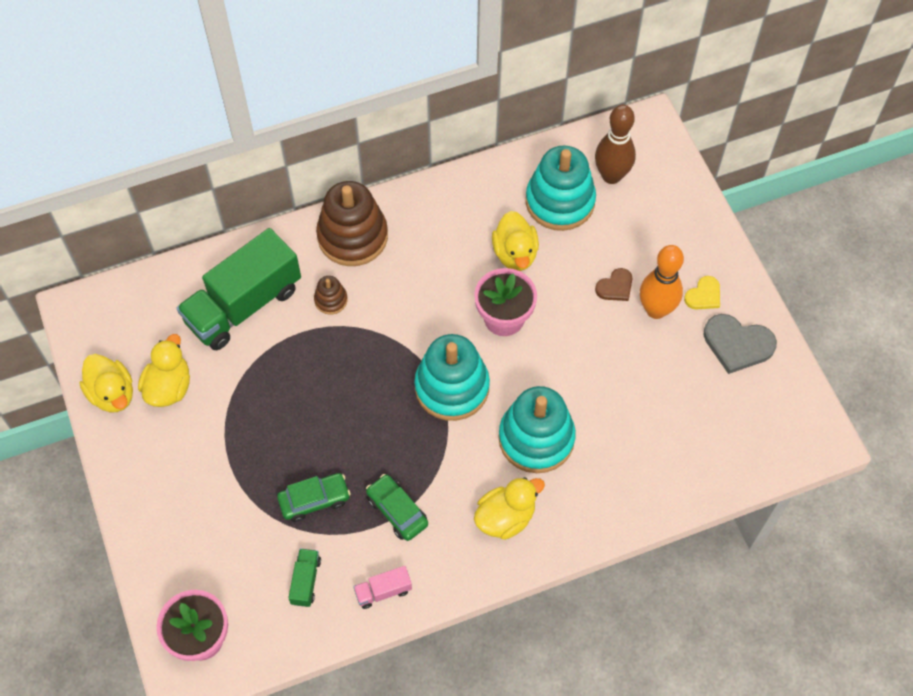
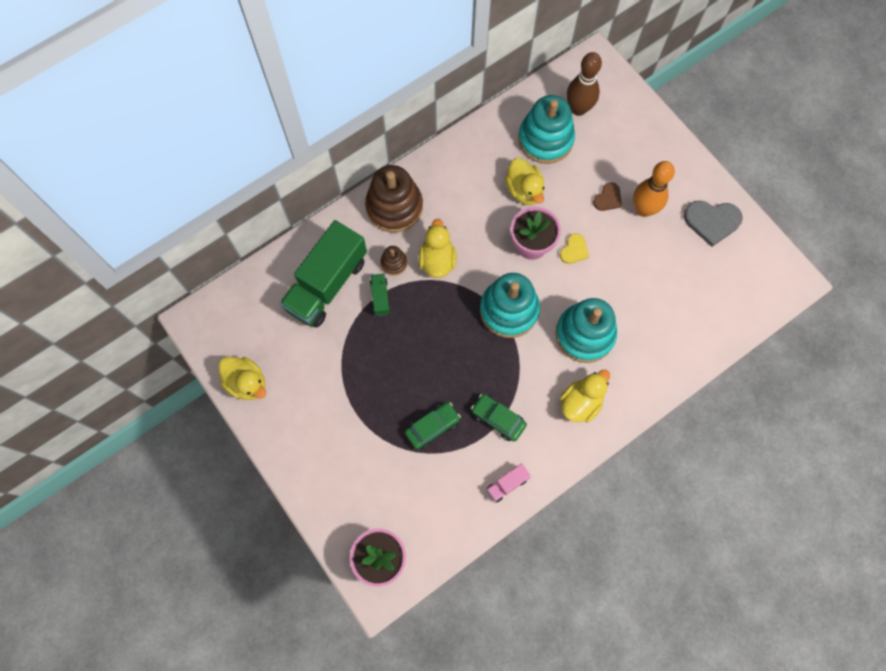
camera: 15 degrees left, 10 degrees up
yellow duck [138,334,190,407] -> yellow duck moved to [419,219,457,278]
green truck [289,548,321,607] -> green truck moved to [370,274,391,316]
yellow heart [684,276,720,309] -> yellow heart moved to [560,233,589,264]

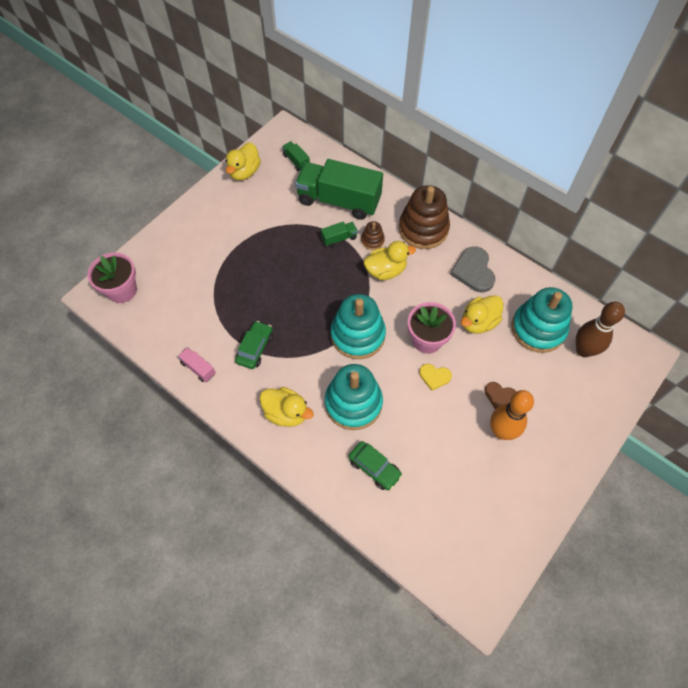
camera: 75 degrees right, 10 degrees down
green car [405,402,461,449] -> green car moved to [349,441,402,490]
grey heart [684,201,743,247] -> grey heart moved to [450,246,495,292]
none -> green truck [282,141,310,171]

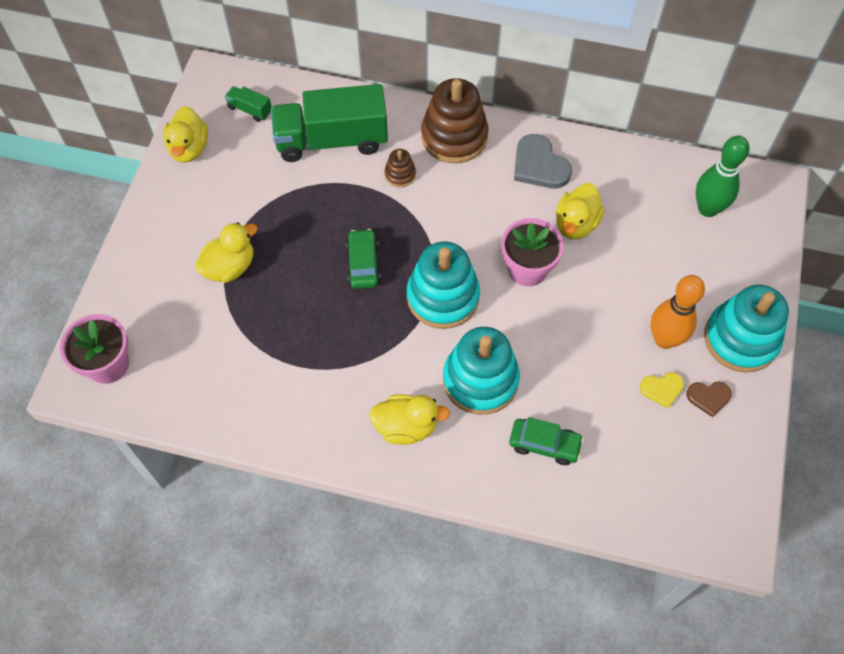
camera: 25 degrees left, 0 degrees up
pink truck [178,347,216,382] -> none
green car [235,321,273,369] -> green car moved to [346,229,381,289]
green truck [321,222,358,248] -> none
yellow duck [364,241,416,280] -> yellow duck moved to [195,222,258,283]
yellow heart [419,364,452,391] -> yellow heart moved to [640,372,684,408]
brown heart [485,382,516,409] -> brown heart moved to [686,382,732,417]
turquoise stacking toy [511,287,573,353] -> turquoise stacking toy moved to [704,285,789,373]
brown bowling pin [576,301,625,357] -> green bowling pin [696,136,749,217]

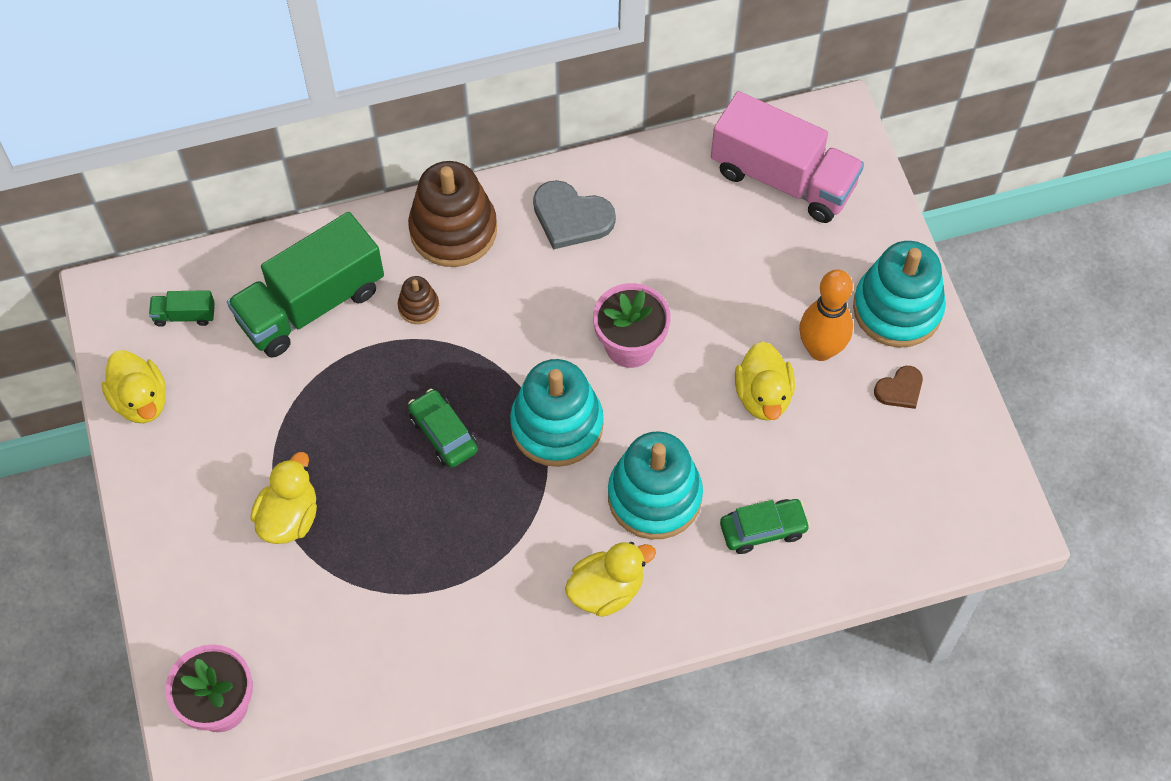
camera: 30 degrees left, 0 degrees up
yellow duck [556,183,604,239] -> yellow duck moved to [735,341,795,421]
yellow heart [640,372,684,408] -> none
green bowling pin [696,136,749,217] -> pink truck [711,91,864,223]

